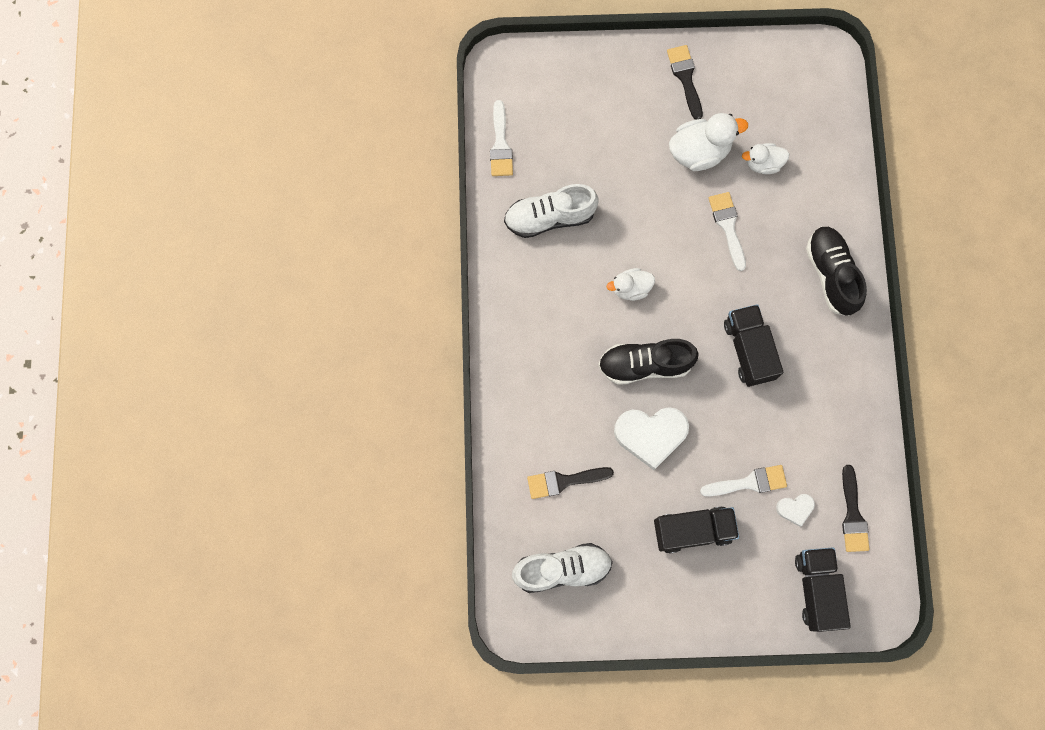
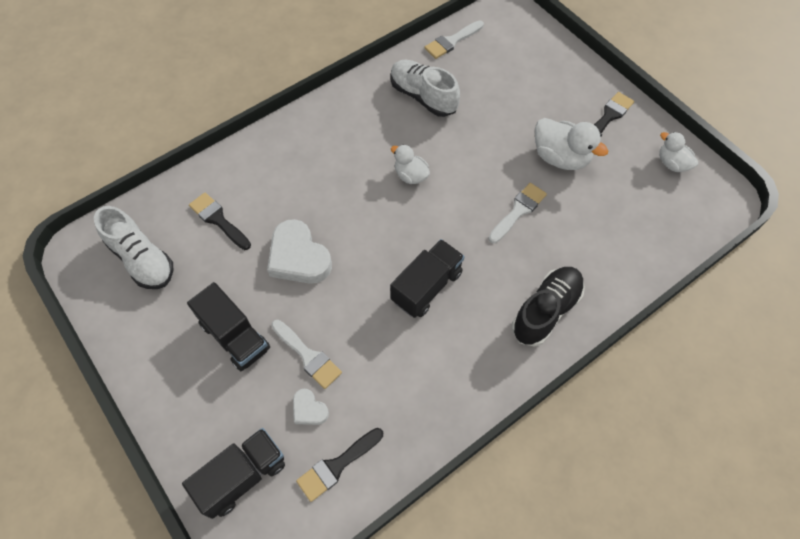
camera: 55 degrees right, 15 degrees down
black shoe [598,339,698,385] -> none
white duck [742,143,789,174] -> white duck moved to [659,132,698,172]

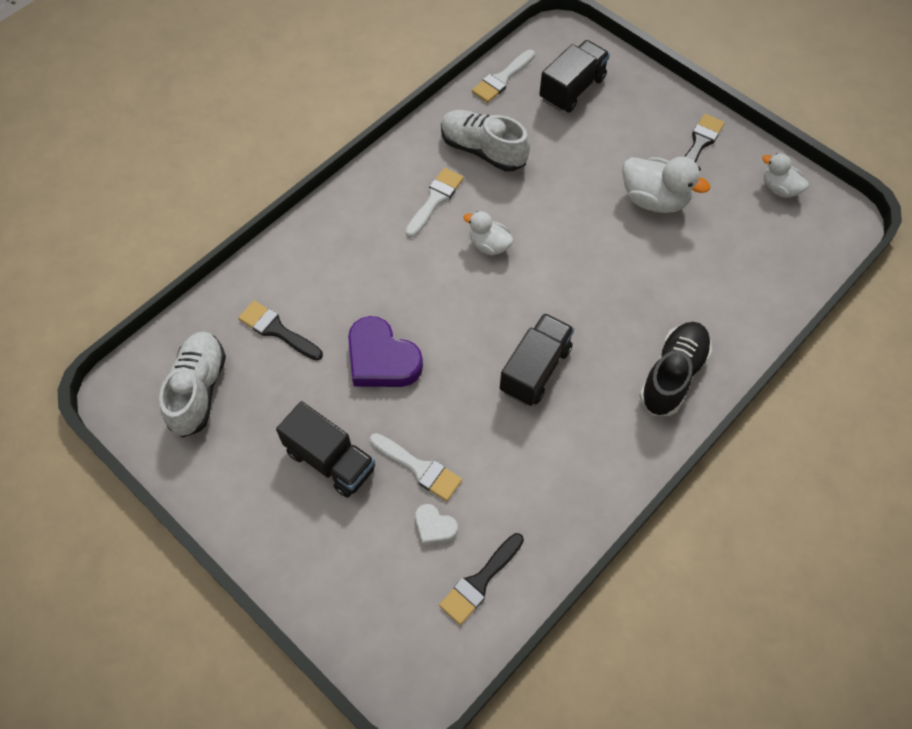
camera: 10 degrees left, 0 degrees up
white shoe [94,206,174,289] -> white shoe turned 120 degrees counterclockwise [159,331,226,437]
black truck [182,428,285,519] -> black truck moved to [539,40,610,112]
white heart [267,219,332,284] -> purple heart [348,316,423,387]
white brush [488,183,547,243] -> white brush moved to [405,168,464,238]

